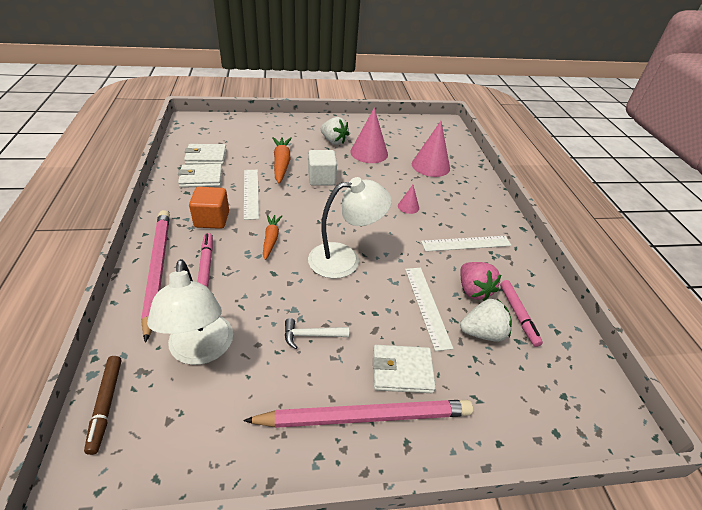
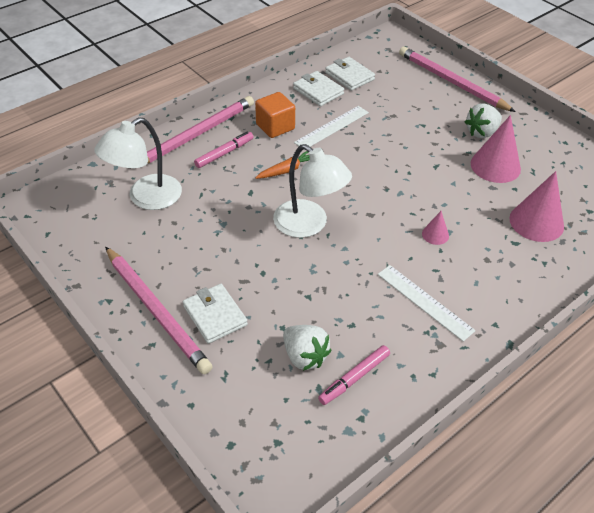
camera: 60 degrees right, 5 degrees up
brown marker [84,356,122,455] -> none
orange carrot [272,137,292,184] -> none
white hammer [285,318,349,349] -> none
white cube [308,150,337,186] -> none
white strawberry [321,117,349,145] -> white strawberry turned 45 degrees clockwise [465,104,502,138]
white ruler [405,268,453,351] -> none
pink strawberry [460,262,501,301] -> none
none -> pink pencil [399,46,516,112]

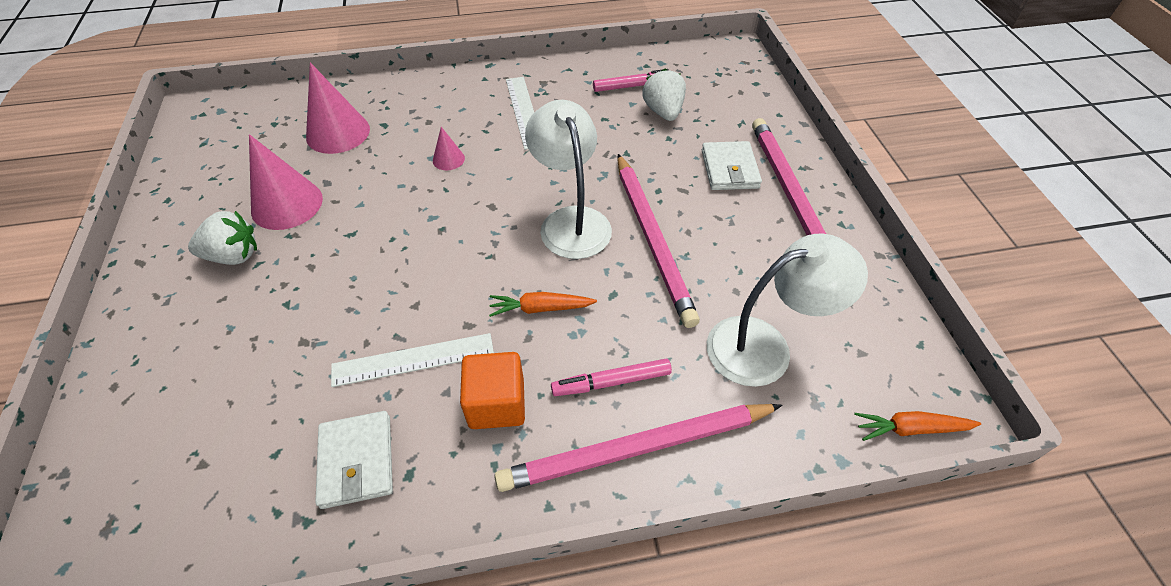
camera: 150 degrees left, 5 degrees up
white wallet [325,57,375,91] -> none
pink pencil [399,46,516,112] -> pink pencil moved to [617,154,700,328]
none -> orange carrot [854,411,981,441]

